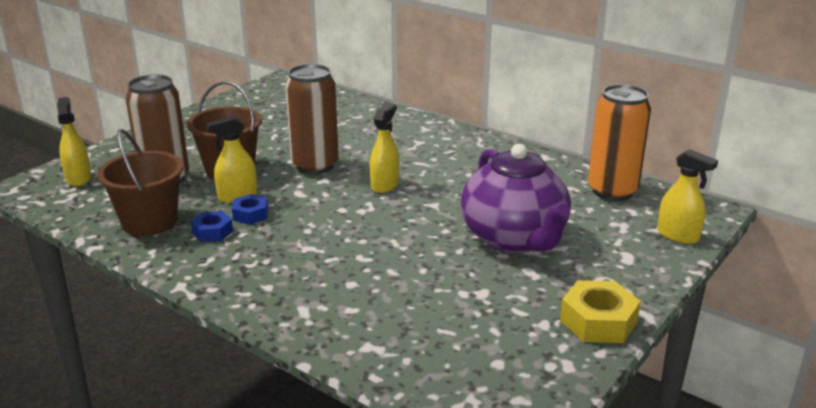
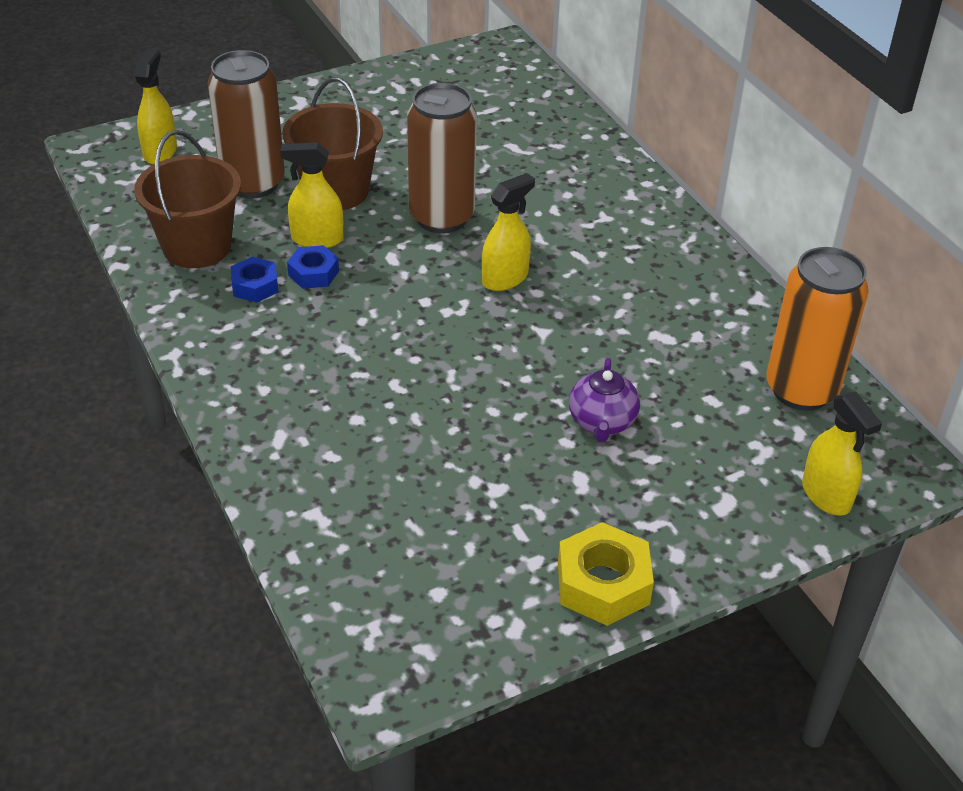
camera: 25 degrees right, 15 degrees up
purple teapot [461,144,571,253] -> purple teapot [569,358,640,442], size x0.47

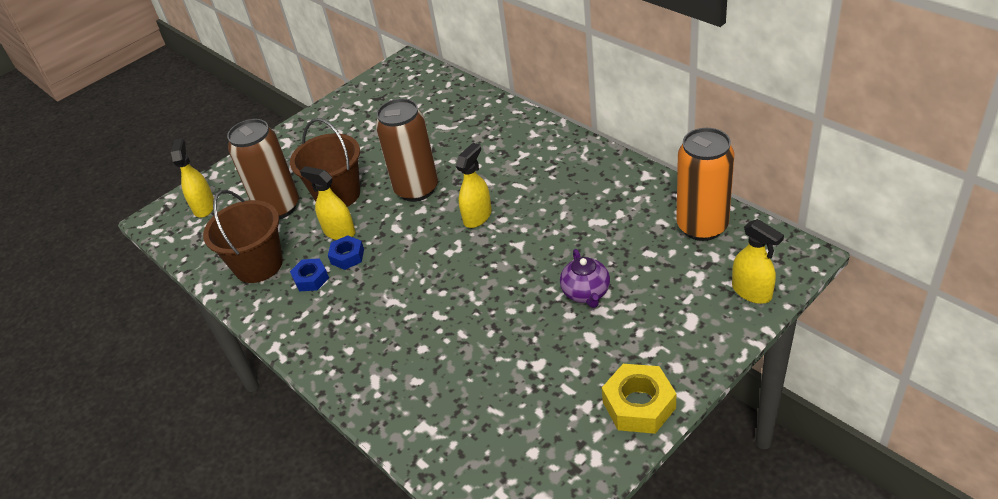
camera: 10 degrees left, 0 degrees up
yellow spray bottle [280,142,343,248] -> yellow spray bottle turned 45 degrees clockwise [300,166,355,240]

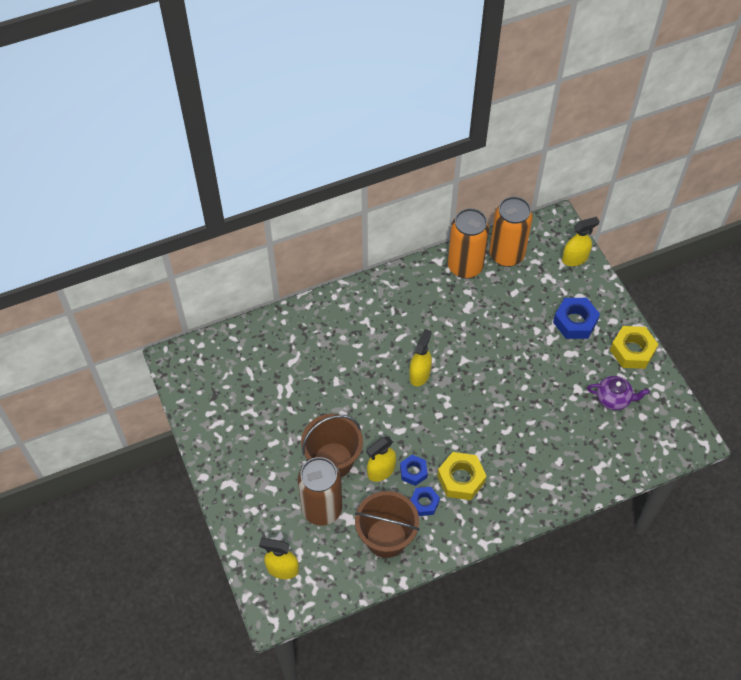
camera: 75 degrees left, 15 degrees up
brown can [376,98,438,202] -> none
yellow spray bottle [456,143,492,228] -> yellow spray bottle turned 60 degrees clockwise [409,329,432,386]
purple teapot [560,249,610,308] -> purple teapot moved to [587,376,650,410]
none -> yellow nut [437,452,487,500]
none -> orange can [448,208,489,279]
none -> blue nut [553,298,600,339]

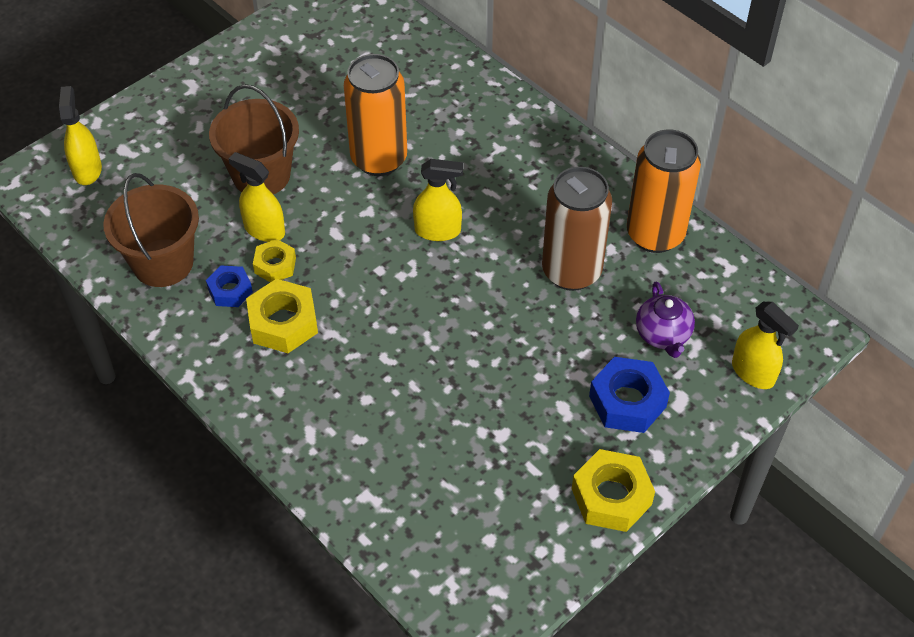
camera: 70 degrees right, 5 degrees down
brown can [298,457,342,526] -> brown can moved to [542,167,612,291]
blue nut [400,455,428,486] -> yellow nut [253,239,296,282]
orange can [489,196,533,267] -> orange can moved to [344,54,407,176]
purple teapot [587,376,650,410] -> purple teapot moved to [636,282,695,358]

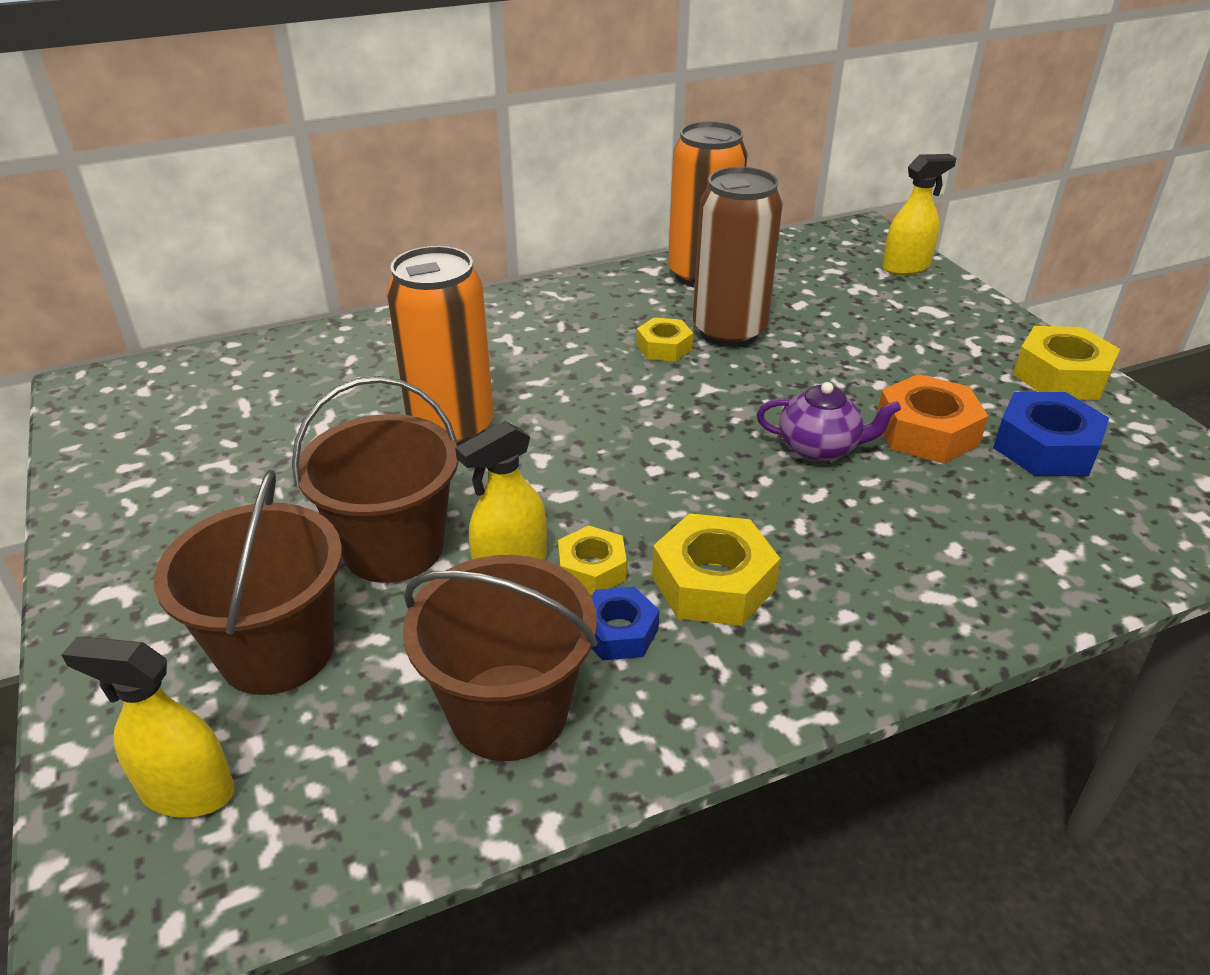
camera: 70 degrees left, 15 degrees down
yellow spray bottle [413,159,463,241] -> none
blue nut [589,357,670,433] -> blue nut moved to [993,392,1109,476]
purple teapot [636,282,695,358] -> purple teapot moved to [757,382,901,462]
none -> brown bucket [154,470,342,695]
none -> yellow nut [637,317,693,362]
none -> orange nut [877,374,988,464]

